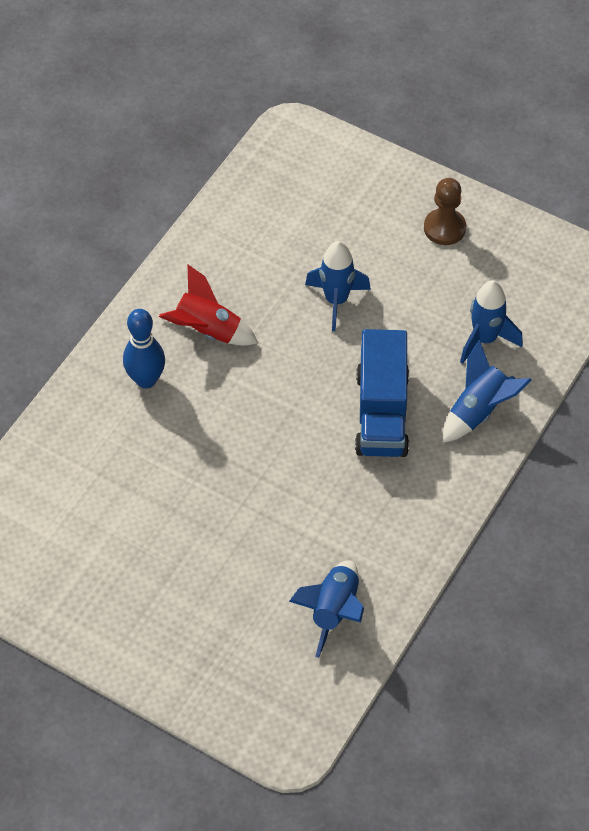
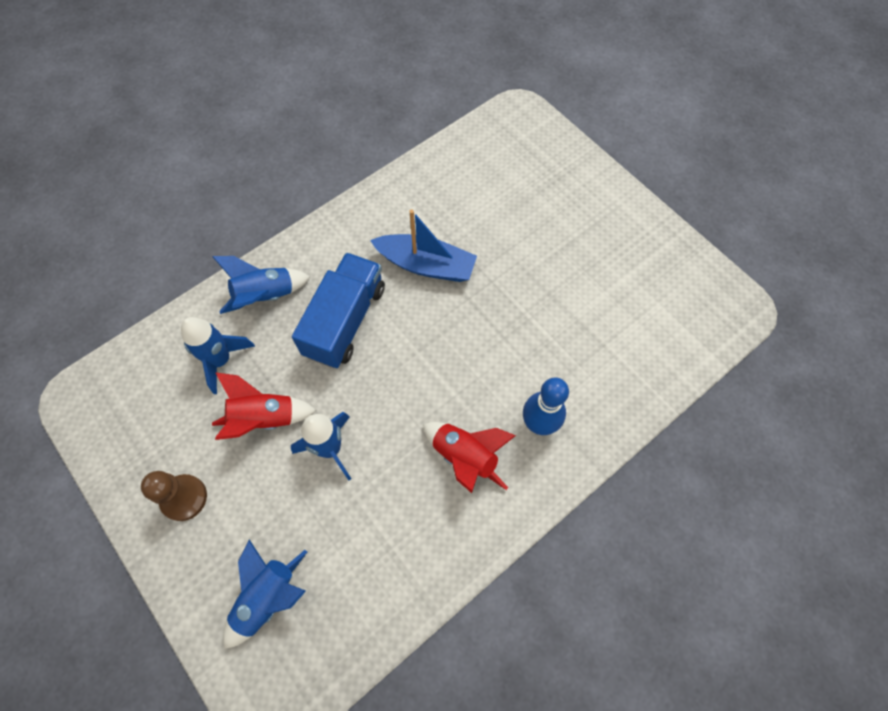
camera: 160 degrees left, 10 degrees up
blue rocket [289,560,364,658] -> blue rocket moved to [223,540,307,649]
none -> red rocket [212,372,316,440]
none -> blue boat [370,210,477,282]

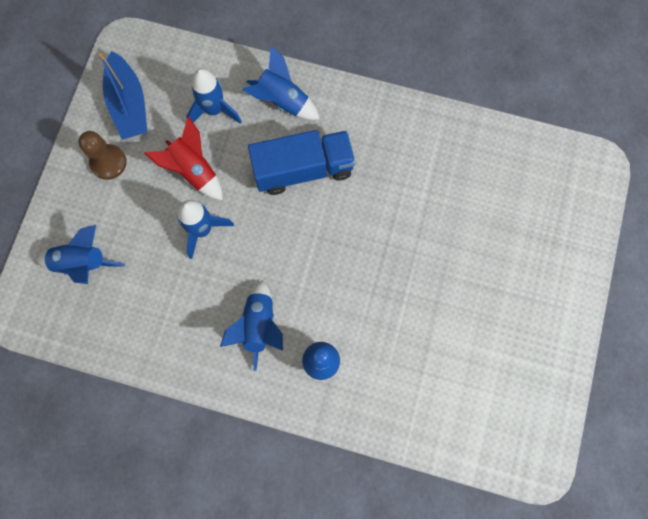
camera: 55 degrees right, 10 degrees up
blue boat [370,210,477,282] -> blue boat moved to [99,51,147,140]
red rocket [423,422,516,493] -> blue rocket [220,280,283,371]

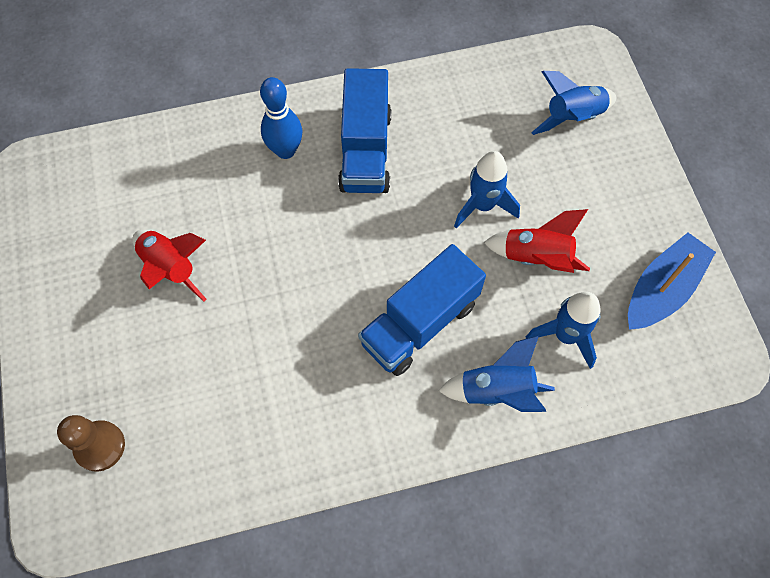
camera: 150 degrees right, 10 degrees down
brown pawn [78,131,127,180] -> brown pawn moved to [57,415,125,472]
blue boat [99,51,147,140] -> blue boat turned 90 degrees clockwise [628,233,716,330]
blue rocket [220,280,283,371] -> blue truck [338,68,392,193]
none -> red rocket [133,230,207,301]

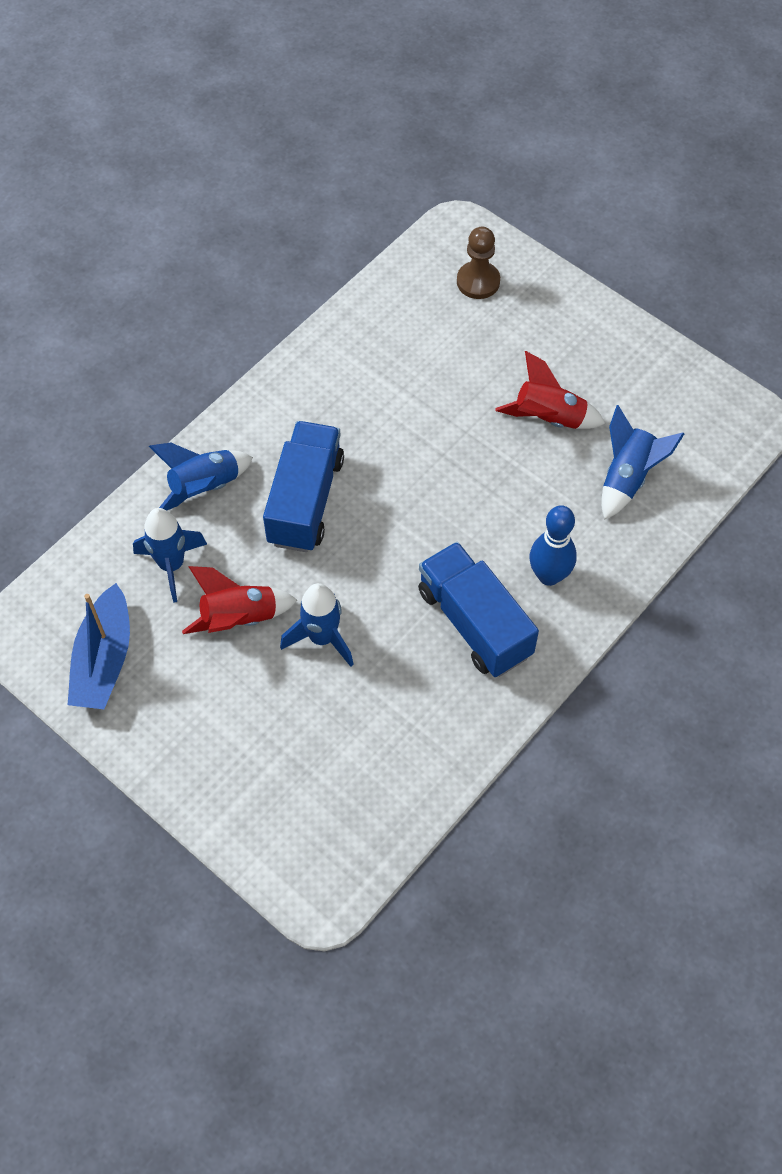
camera: 145 degrees right, 5 degrees down
blue rocket [531,71,617,135] -> blue rocket moved to [601,405,684,520]

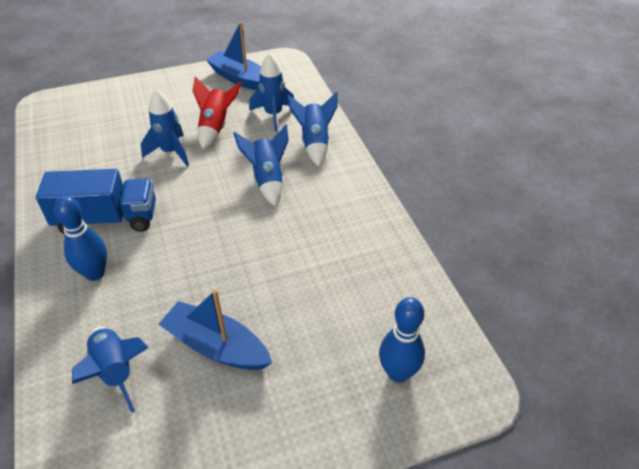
camera: 120 degrees right, 15 degrees down
blue truck [263,421,344,552] -> blue rocket [233,125,288,207]
brown pawn [457,227,500,299] -> blue bowling pin [379,297,425,383]
red rocket [495,351,605,429] -> blue boat [159,290,272,370]

